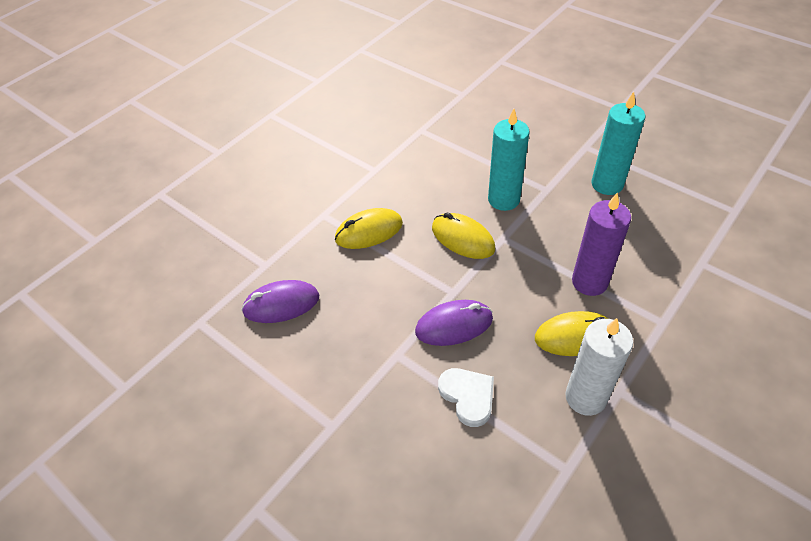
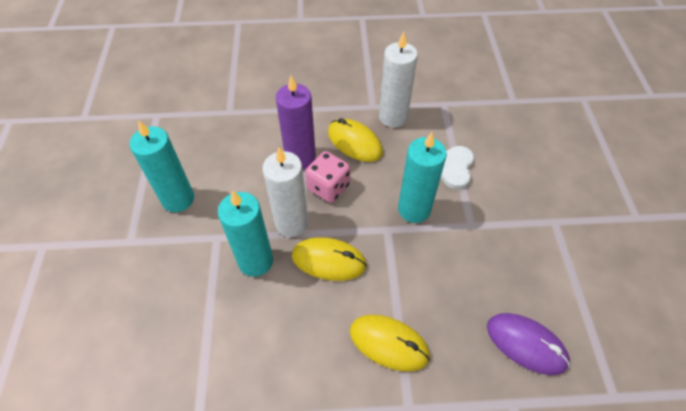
camera: 135 degrees left, 5 degrees up
purple mouse [415,300,493,346] -> turquoise candle [398,132,447,223]
yellow mouse [432,213,495,259] -> yellow mouse turned 75 degrees counterclockwise [292,237,367,281]
none -> white candle [262,147,308,237]
none -> pink dice [305,151,350,203]

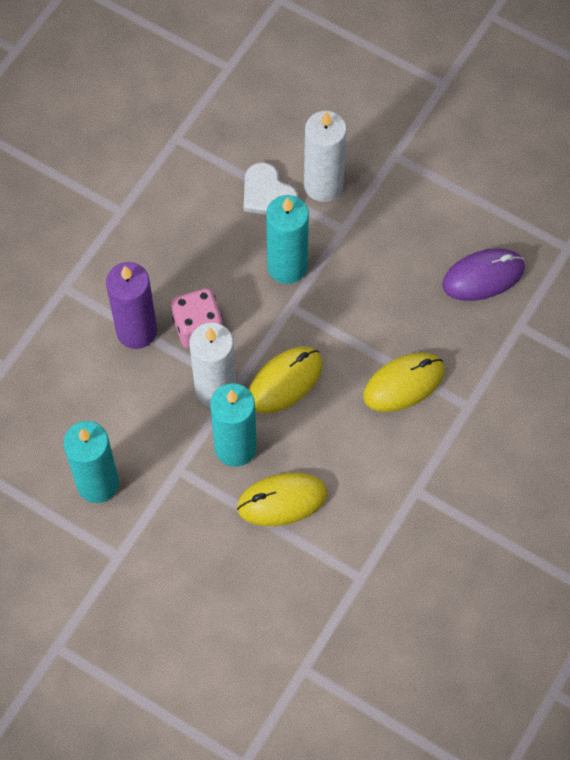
camera: 55 degrees left, 10 degrees up
yellow mouse [328,118,383,162] -> yellow mouse moved to [237,473,328,526]
white candle [379,32,418,127] -> white candle moved to [304,111,347,202]

